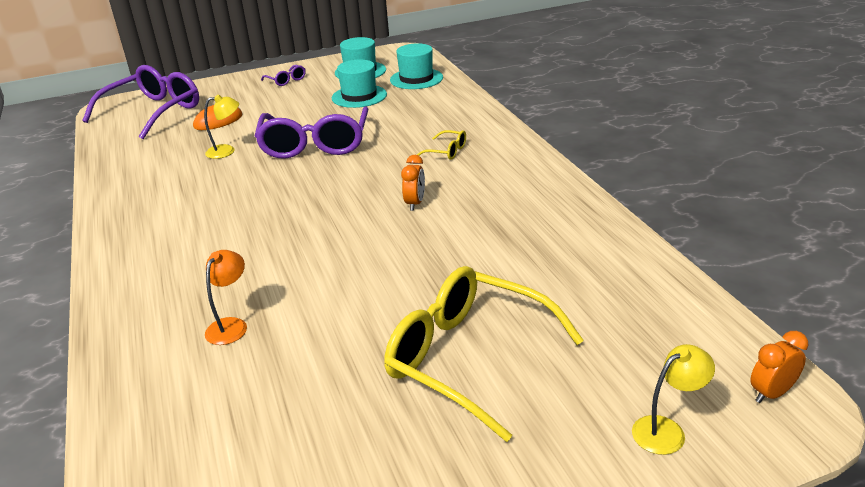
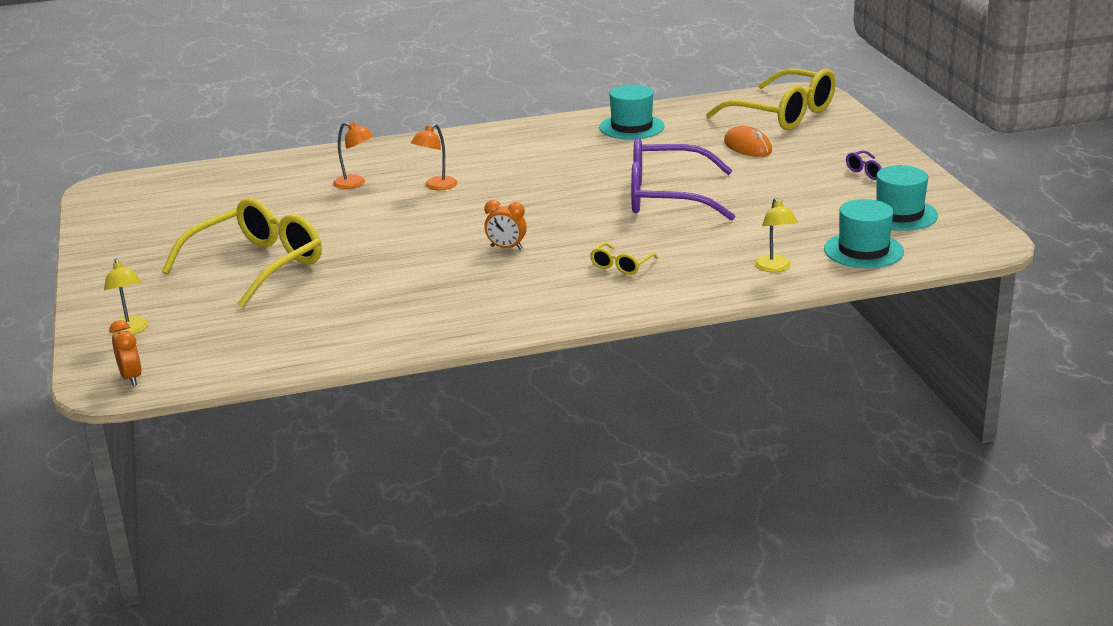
camera: 95 degrees right, 5 degrees down
purple glasses [82,65,199,139] -> yellow glasses [706,69,836,130]
yellow lamp [204,95,239,159] -> yellow lamp moved to [754,198,798,272]
turquoise hat [332,60,387,108] -> turquoise hat moved to [599,85,665,140]
none -> orange lamp [411,124,457,190]

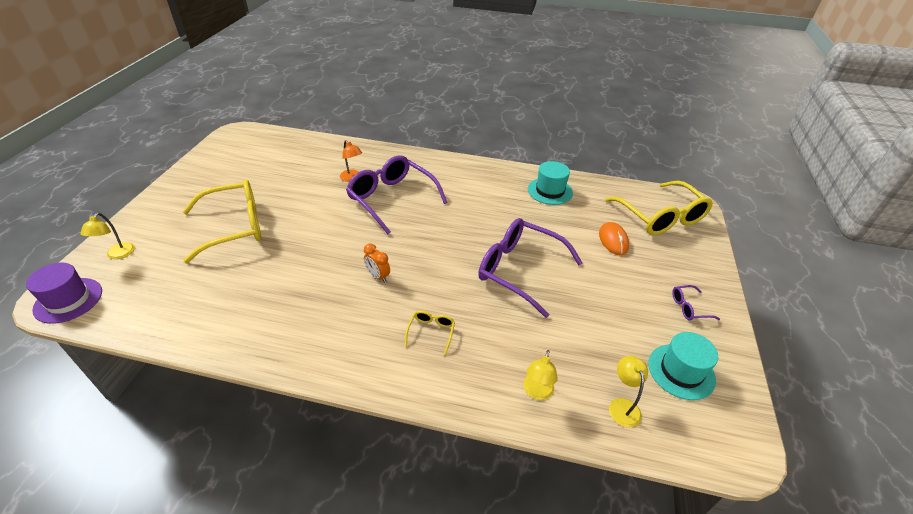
camera: 25 degrees right, 15 degrees up
orange clock [109,320,142,386] -> purple hat [26,263,102,324]
orange lamp [411,124,457,190] -> purple glasses [346,155,448,234]
yellow glasses [590,242,658,275] -> yellow glasses turned 135 degrees clockwise [405,311,455,355]
turquoise hat [824,199,904,268] -> yellow lamp [609,356,648,427]

